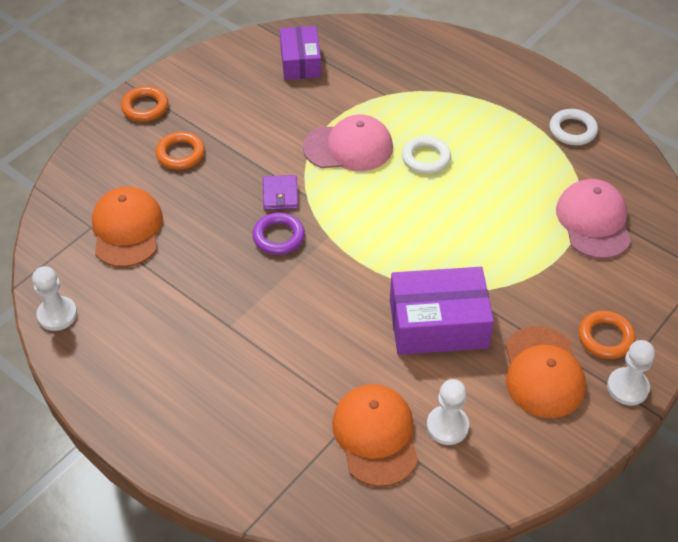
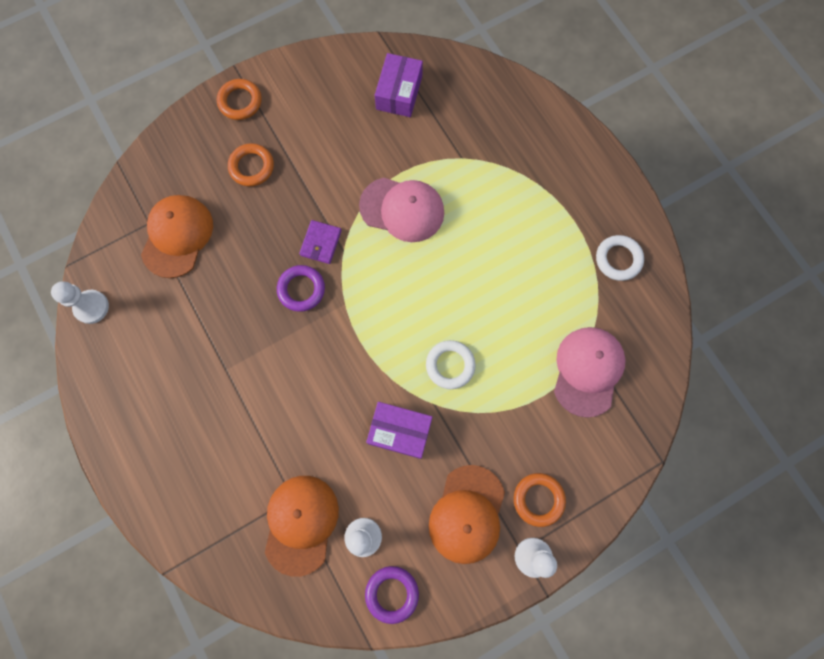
camera: 20 degrees right, 25 degrees up
purple box [390,267,494,355] -> purple box [366,402,432,459], size x0.67
white ring [402,136,451,174] -> white ring moved to [426,340,476,389]
none -> purple ring [365,566,419,624]

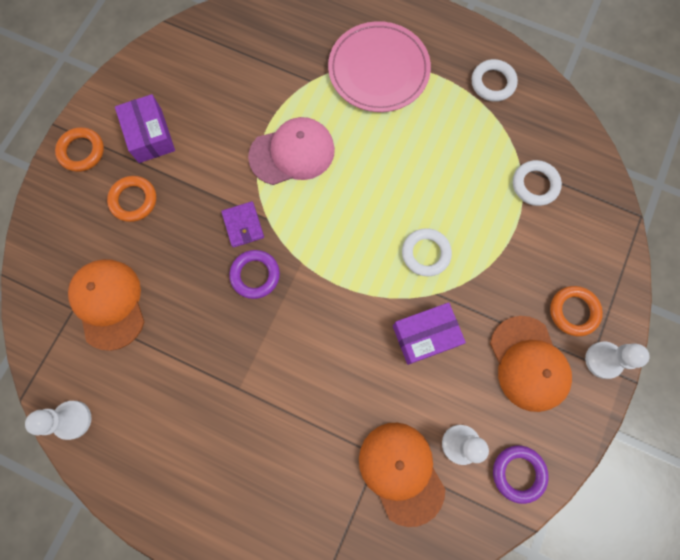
camera: 35 degrees left, 0 degrees up
purple box [375,53,423,117] -> purple box moved to [115,94,175,163]
pink cap [554,327,626,418] -> white ring [513,160,562,206]
none -> pink plate [328,21,431,112]

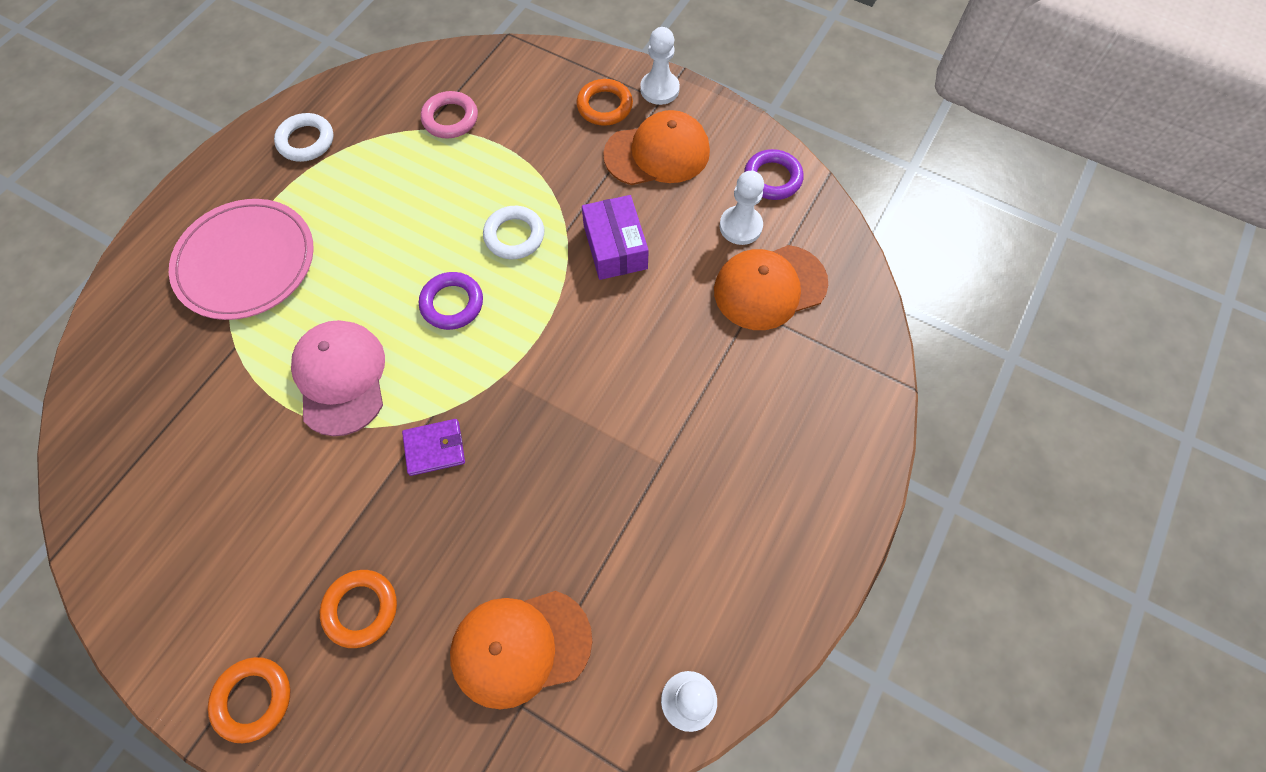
camera: 85 degrees left, 10 degrees down
purple box [115,94,175,163] -> none
purple ring [229,250,280,299] -> purple ring moved to [419,272,483,330]
white ring [513,160,562,206] -> pink ring [421,91,478,138]

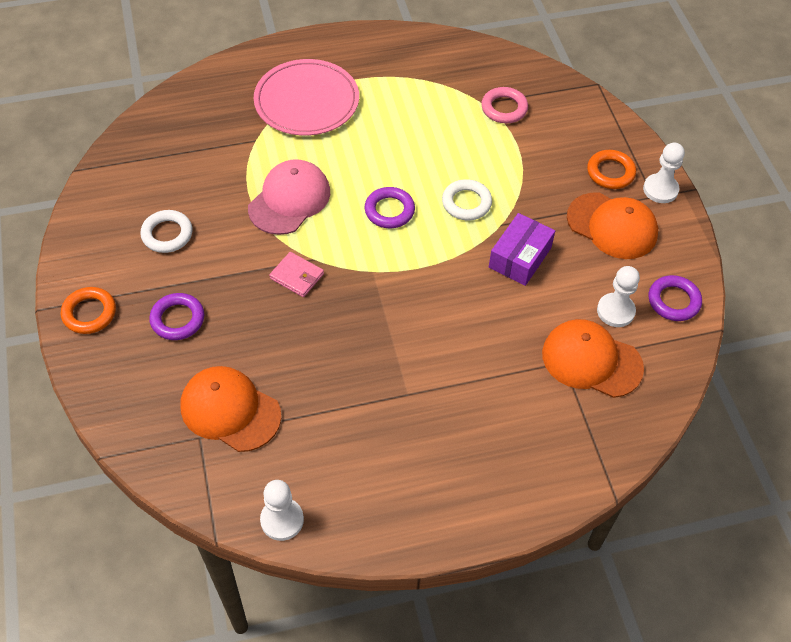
camera: 45 degrees right, 10 degrees down
white ring [274,113,333,162] -> white ring moved to [140,210,193,253]
orange ring [320,570,397,648] -> purple ring [149,293,204,340]
purple wallet [402,419,465,476] -> pink wallet [269,252,324,297]

